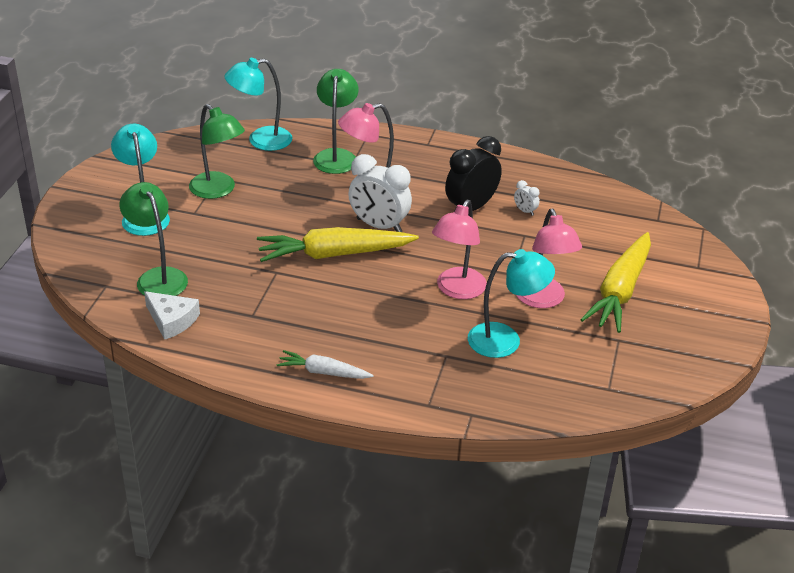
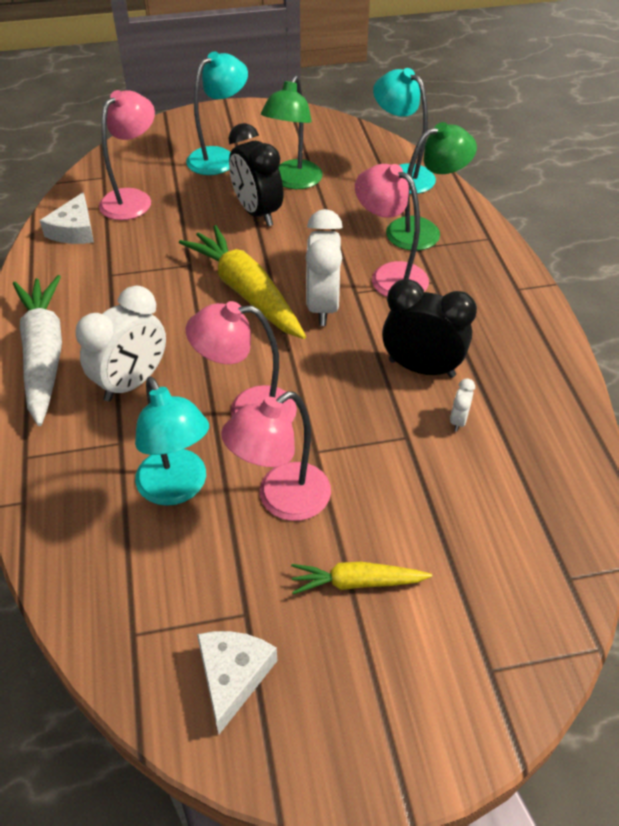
camera: 65 degrees right, 10 degrees up
green lamp [119,182,188,296] -> pink lamp [99,90,155,220]
white carrot [276,350,373,379] -> white carrot [13,275,62,426], size x1.85
yellow carrot [580,232,651,333] -> yellow carrot [291,562,432,594], size x0.54
none -> white clock [76,286,166,402]
none -> white cheese [197,631,278,734]
none -> black clock [228,123,284,226]

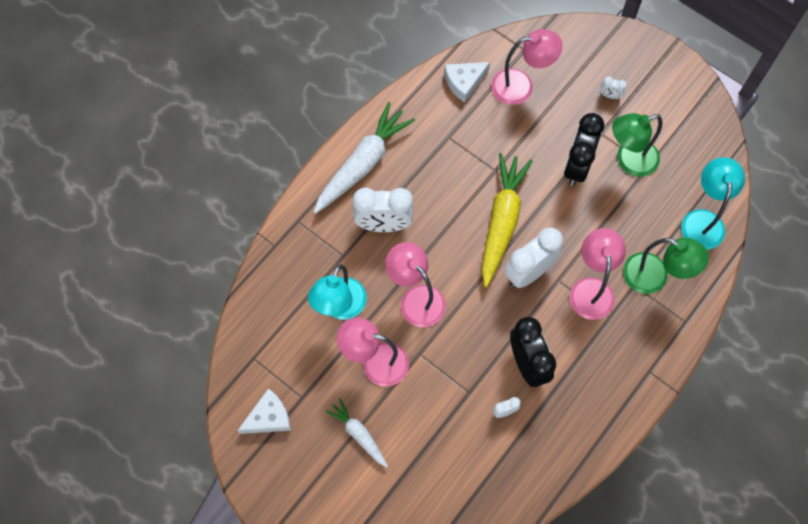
camera: 50 degrees right, 20 degrees up
turquoise lamp [186,51,248,175] -> white clock [600,76,627,99]
yellow carrot [291,562,432,594] -> white carrot [325,398,388,467]

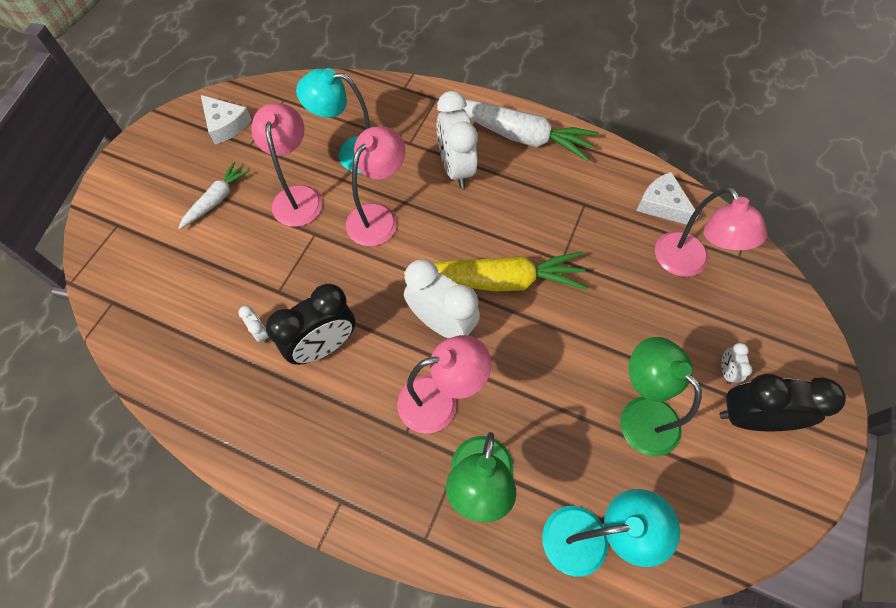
camera: 75 degrees right, 5 degrees down
black clock [564,113,604,186] -> black clock moved to [719,374,846,431]

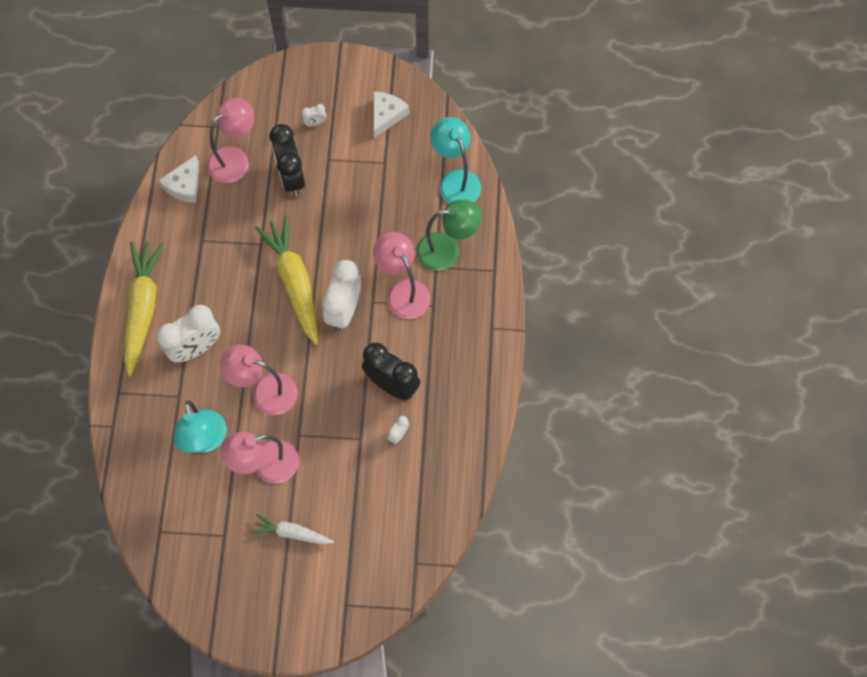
camera: 110 degrees left, 5 degrees up
white cheese [201,95,252,144] -> white cheese moved to [373,92,409,138]
white carrot [462,99,599,162] -> yellow carrot [124,241,164,377]
green lamp [620,337,702,456] -> none
black clock [719,374,846,431] -> black clock moved to [270,124,305,197]

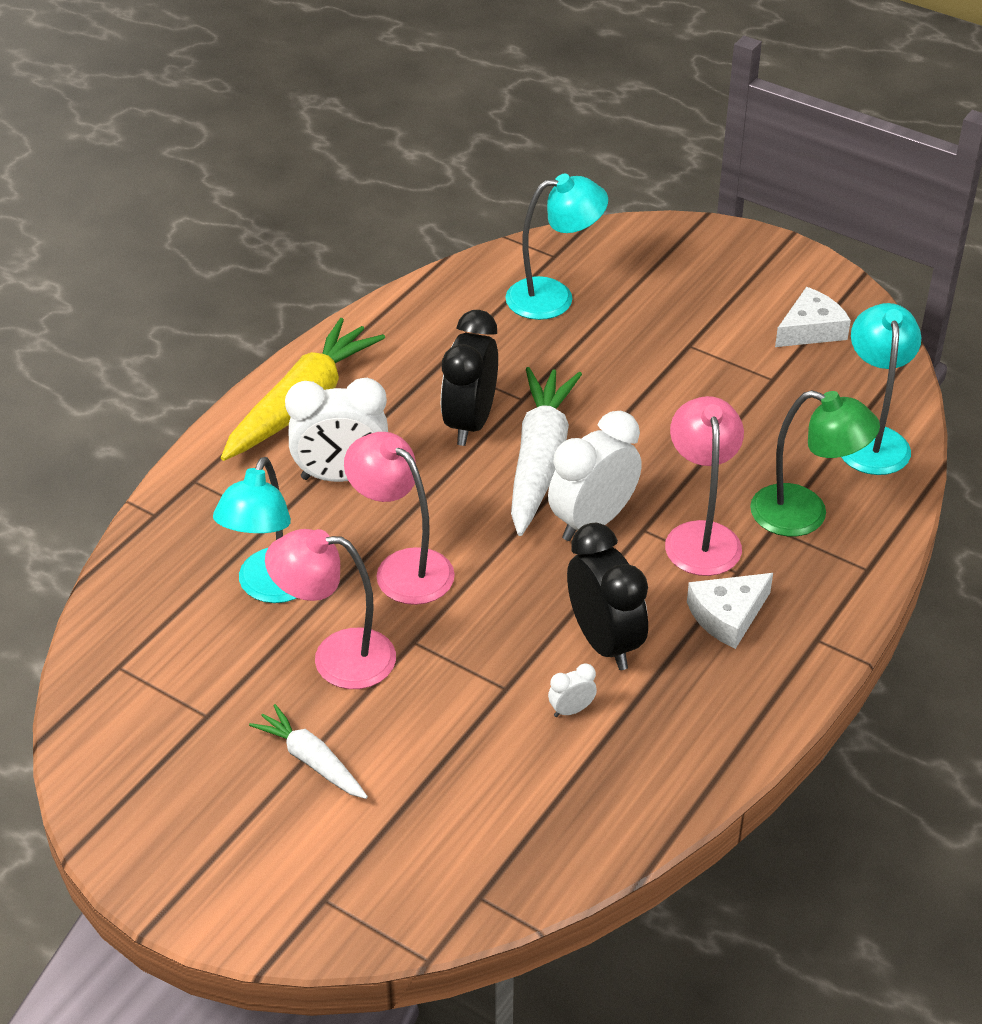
camera: 30 degrees right, 25 degrees down
white cheese [158,155,199,203] -> white cheese moved to [687,573,773,649]
pink lamp [207,98,254,183] -> turquoise lamp [505,174,608,320]
yellow carrot [255,216,318,345] -> white carrot [511,367,582,536]
black clock [270,124,305,197] -> black clock moved to [441,310,498,446]
white clock [302,104,326,126] -> none

